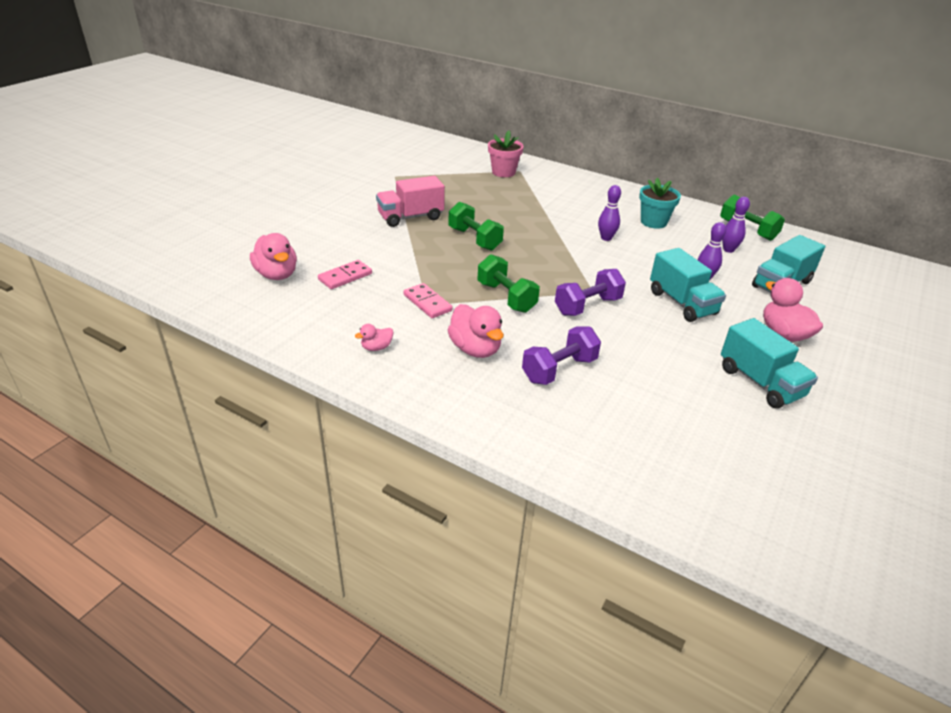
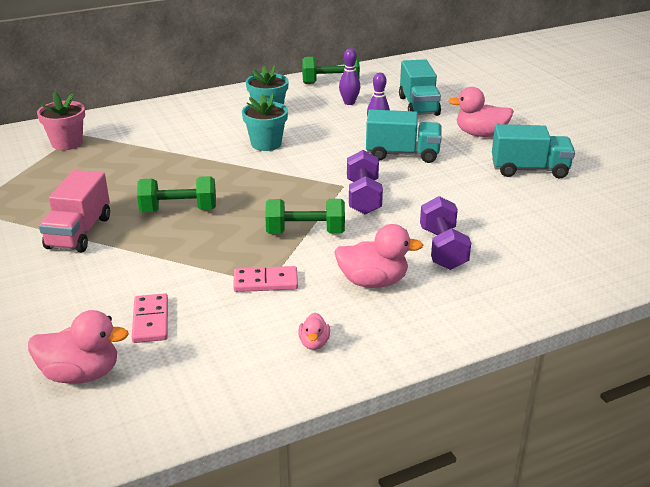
camera: 55 degrees left, 5 degrees down
purple bowling pin [598,185,621,241] -> turquoise flower pot [242,94,288,151]

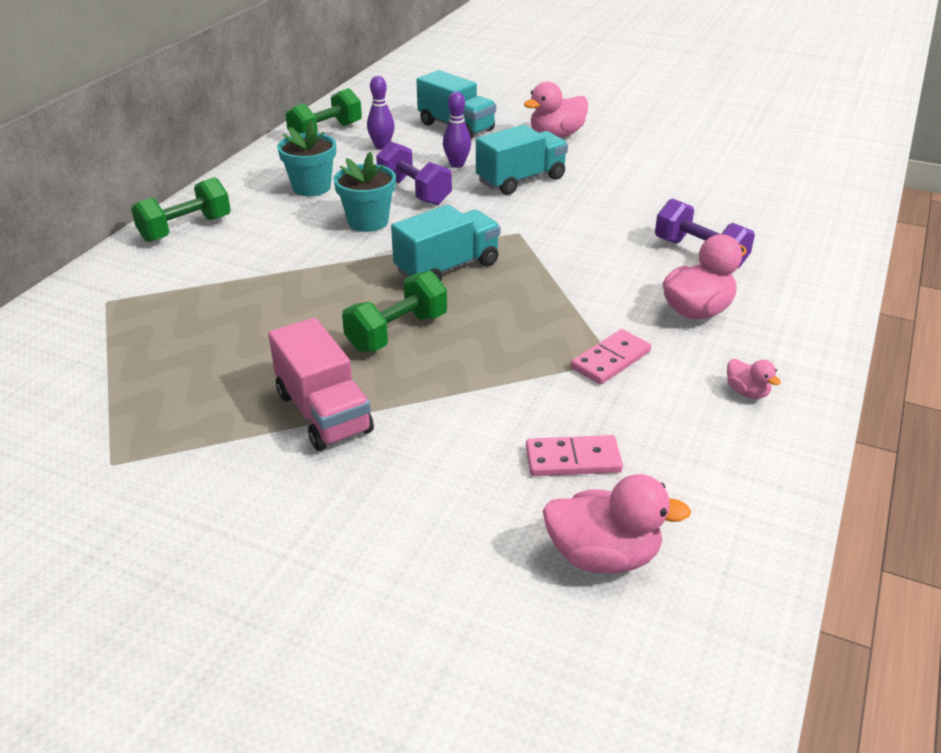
camera: 40 degrees left, 5 degrees up
pink duck [28,310,129,384] -> pink duck turned 45 degrees clockwise [543,474,691,573]
pink flower pot [37,92,85,150] -> none
pink domino [132,293,168,343] -> pink domino turned 45 degrees counterclockwise [526,435,623,476]
green dumbbell [265,199,345,234] -> green dumbbell moved to [131,177,231,242]
purple dumbbell [347,150,383,215] -> purple dumbbell moved to [376,141,452,205]
turquoise truck [492,124,575,179] -> turquoise truck moved to [391,205,501,281]

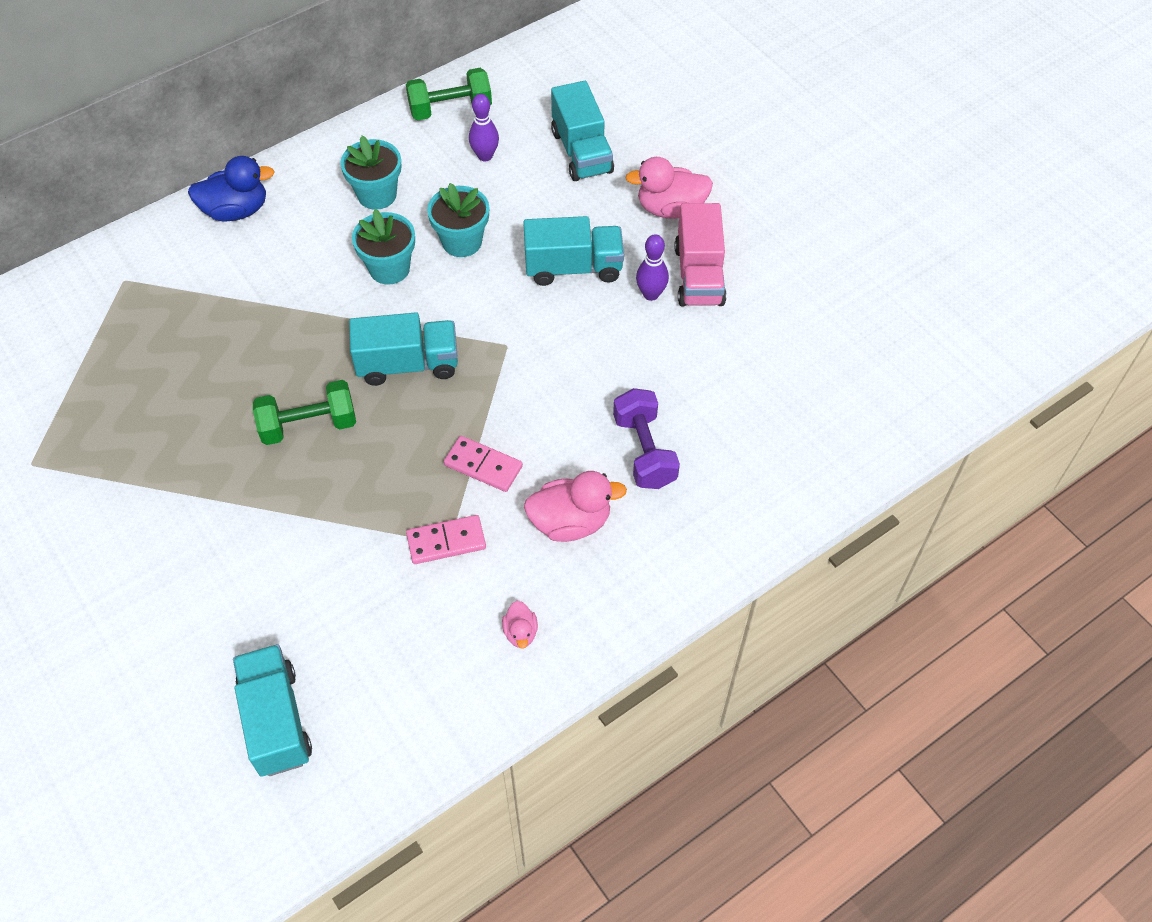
camera: 30 degrees right, 20 degrees up
green dumbbell [131,177,231,242] -> blue duck [188,156,275,222]
pink truck [268,318,374,451] -> pink truck moved to [674,203,727,306]
purple dumbbell [376,141,452,205] -> turquoise flower pot [427,183,489,257]
purple bowling pin [443,92,471,168] -> purple bowling pin moved to [636,234,669,301]
pink domino [526,435,623,476] -> pink domino moved to [444,436,523,492]
pink duck [543,474,691,573] -> turquoise truck [233,644,312,777]

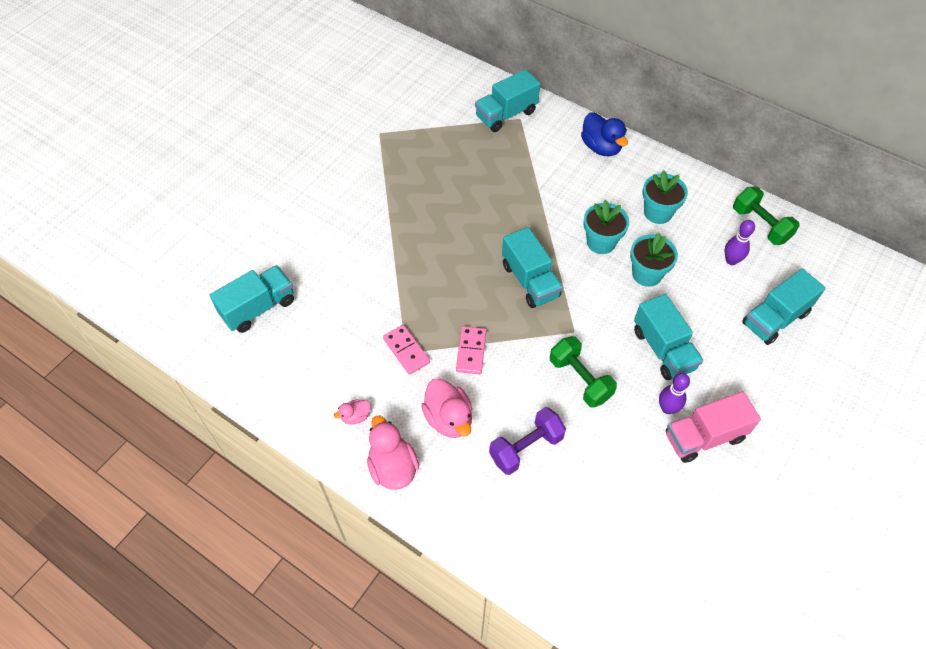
camera: 70 degrees right, 0 degrees up
green dumbbell [253,380,356,445] -> green dumbbell moved to [550,336,617,408]
pink duck [625,157,713,219] -> pink duck moved to [367,416,419,490]
none -> turquoise truck [475,69,541,132]

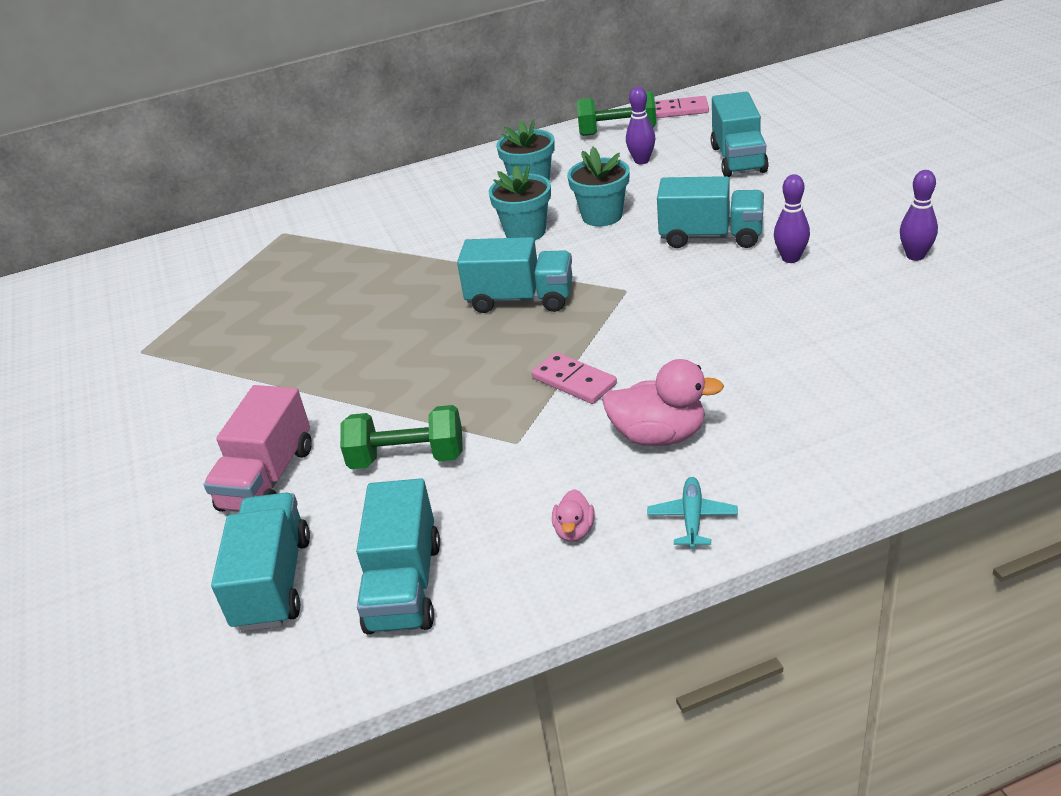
camera: 50 degrees left, 20 degrees down
pink duck [367,416,419,490] -> turquoise plane [647,477,738,549]
pink domino [383,325,430,375] -> pink domino moved to [655,96,709,118]
turquoise truck [475,69,541,132] -> turquoise truck moved to [356,478,440,634]
purple dumbbell [489,407,566,475] -> none
green dumbbell [550,336,617,408] -> green dumbbell moved to [340,405,463,469]
blue duck [581,112,628,156] -> none
pink truck [666,392,761,463] -> pink truck moved to [204,385,312,512]
none -> purple bowling pin [900,170,938,261]

